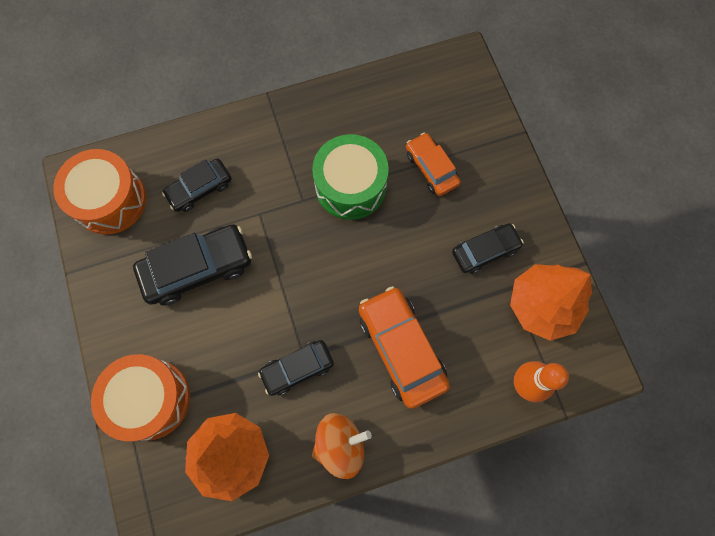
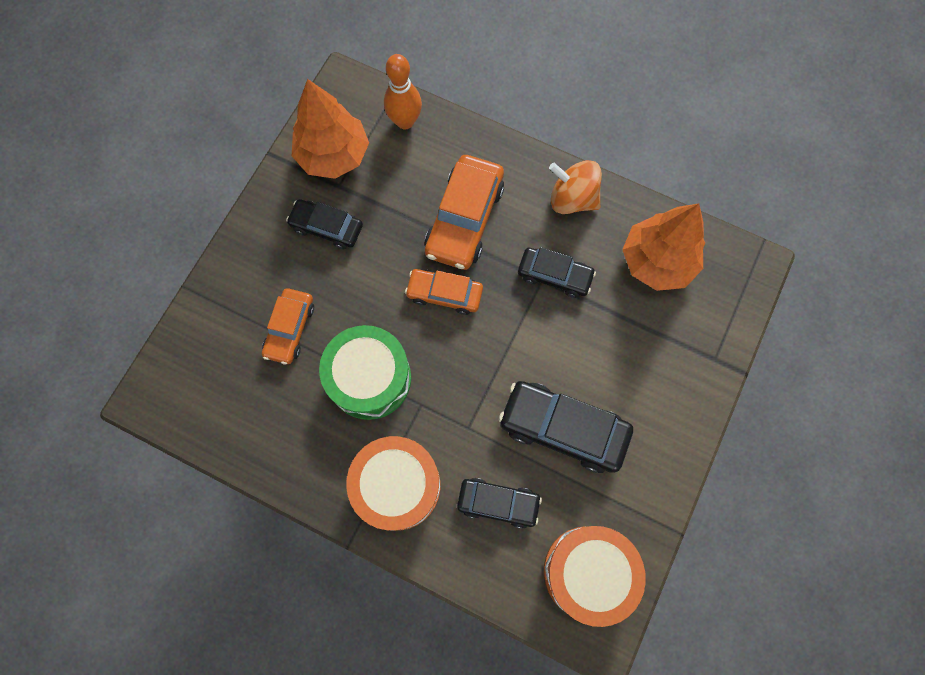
camera: 135 degrees left, 0 degrees up
orange drum [91,354,190,441] -> orange drum moved to [346,436,440,531]
none -> orange car [405,269,483,315]

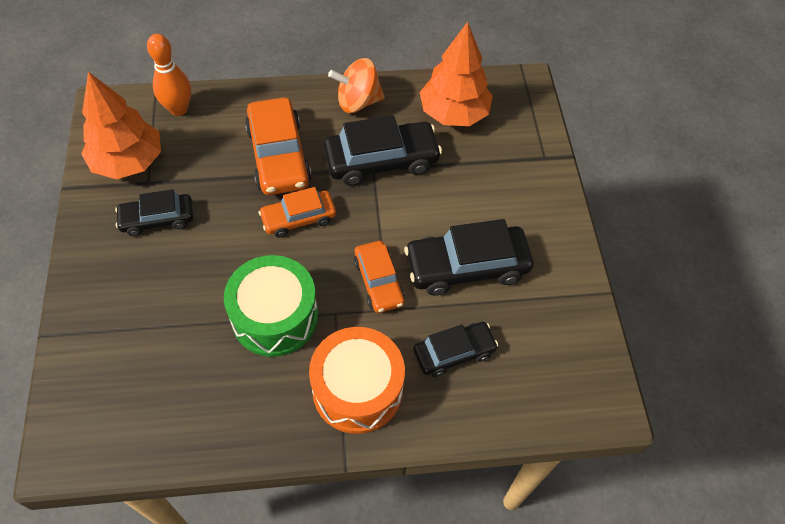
camera: 35 degrees left, 15 degrees down
orange car [262,288,314,365] -> orange car moved to [354,241,405,313]
black car [518,247,596,298] -> black car [323,115,442,186], size x1.61
orange drum [544,526,646,627] -> none

